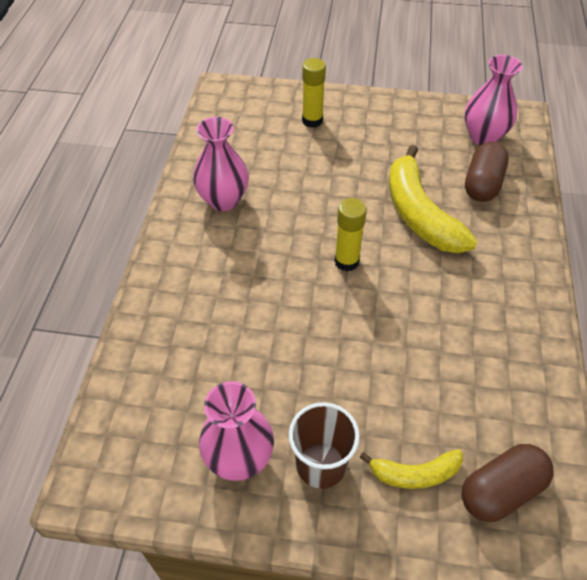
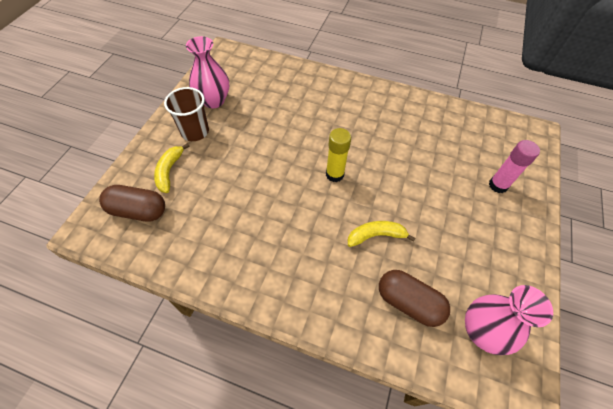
camera: 100 degrees right, 5 degrees up
pink vase [193,117,249,211] -> none
yellow glue stick [302,58,326,128] -> pink glue stick [489,140,540,193]
yellow banana [389,145,477,253] -> yellow banana [348,221,416,247], size x0.53
brown capsule [461,444,554,522] -> brown capsule turned 60 degrees counterclockwise [99,185,165,222]

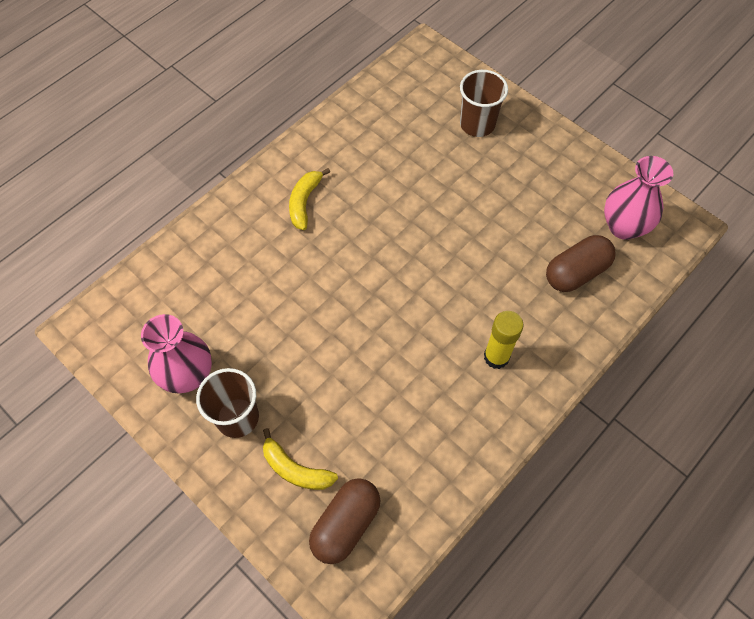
camera: 65 degrees left, 5 degrees up
yellow glue stick [326,128,351,182] -> yellow glue stick moved to [484,311,524,369]
yellow banana [348,221,416,247] -> yellow banana moved to [289,168,330,230]
pink glue stick [489,140,540,193] -> brown cup [460,70,508,137]

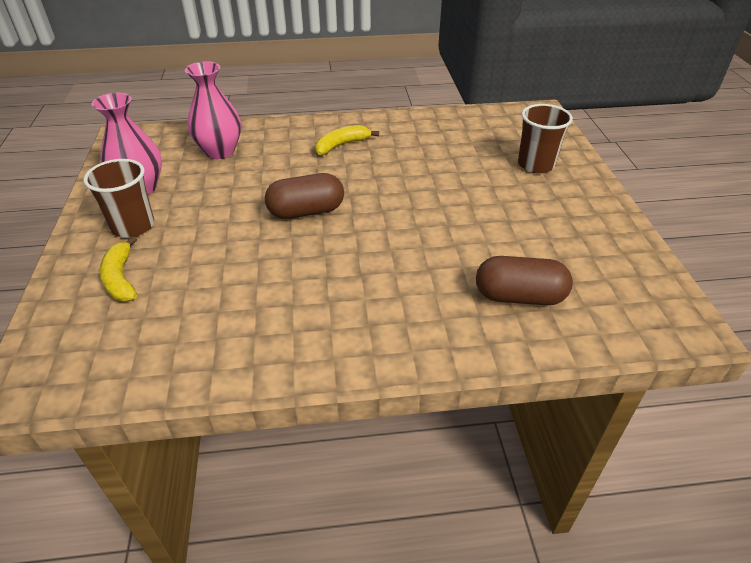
camera: 40 degrees right, 20 degrees down
brown capsule [309,478,381,564] -> brown capsule moved to [265,173,344,219]
yellow glue stick [484,311,524,369] -> none
pink vase [604,156,673,240] -> pink vase moved to [185,61,241,159]

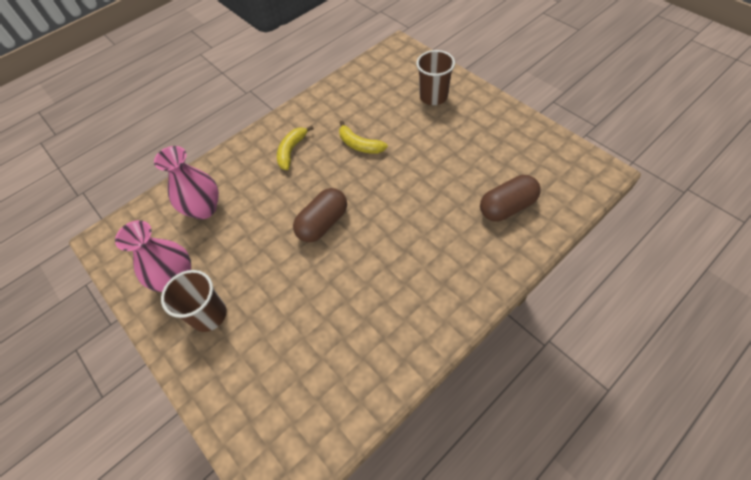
camera: 30 degrees left, 15 degrees up
yellow banana [100,236,137,302] -> yellow banana moved to [339,120,388,154]

